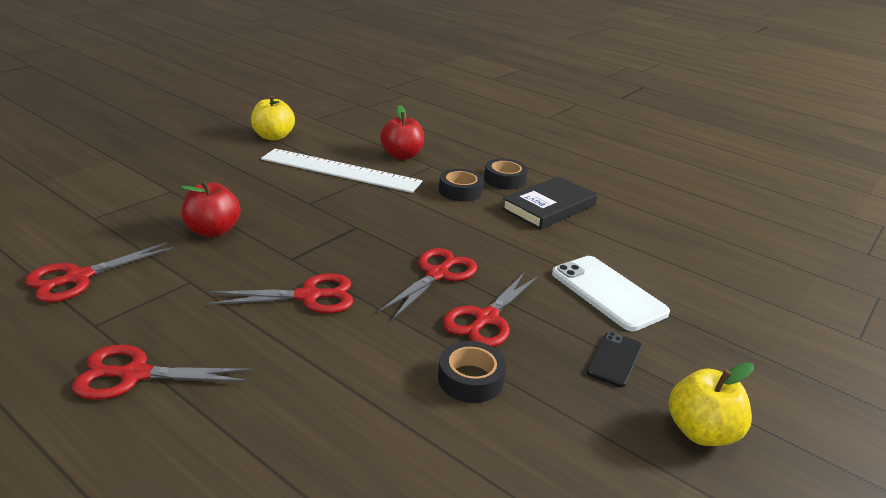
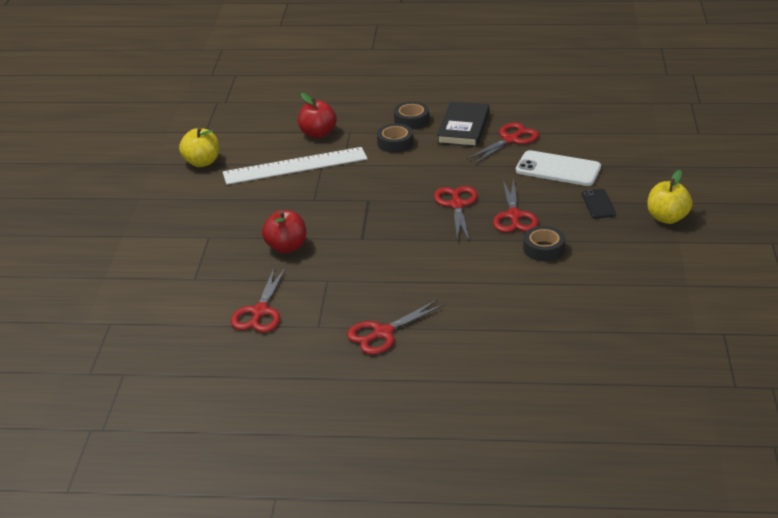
camera: 30 degrees left, 5 degrees up
red scissors [207,273,353,313] -> red scissors moved to [466,123,539,164]

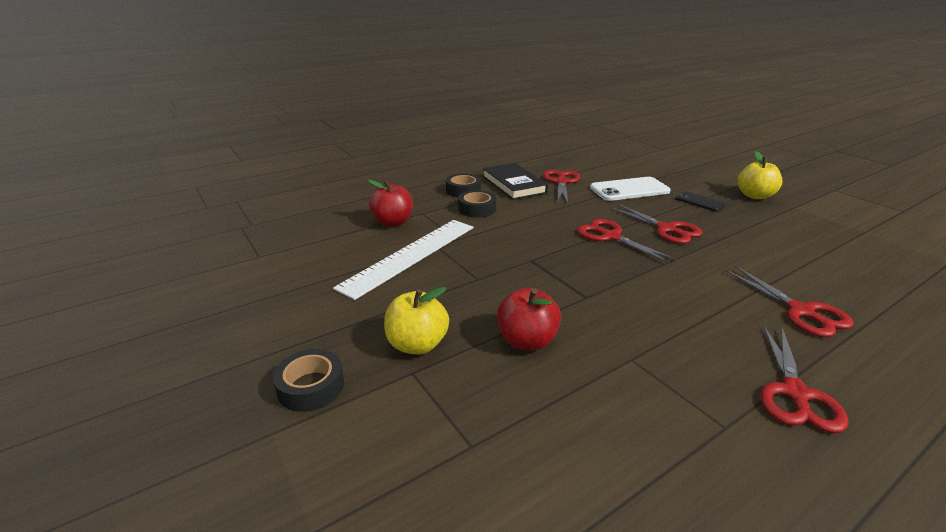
camera: 40 degrees left, 5 degrees down
yellow apple [179,127,219,167] -> yellow apple moved to [384,287,449,355]
red scissors [231,267,286,333] -> red scissors moved to [724,266,854,337]
black tape [523,226,565,261] -> black tape moved to [273,349,344,412]

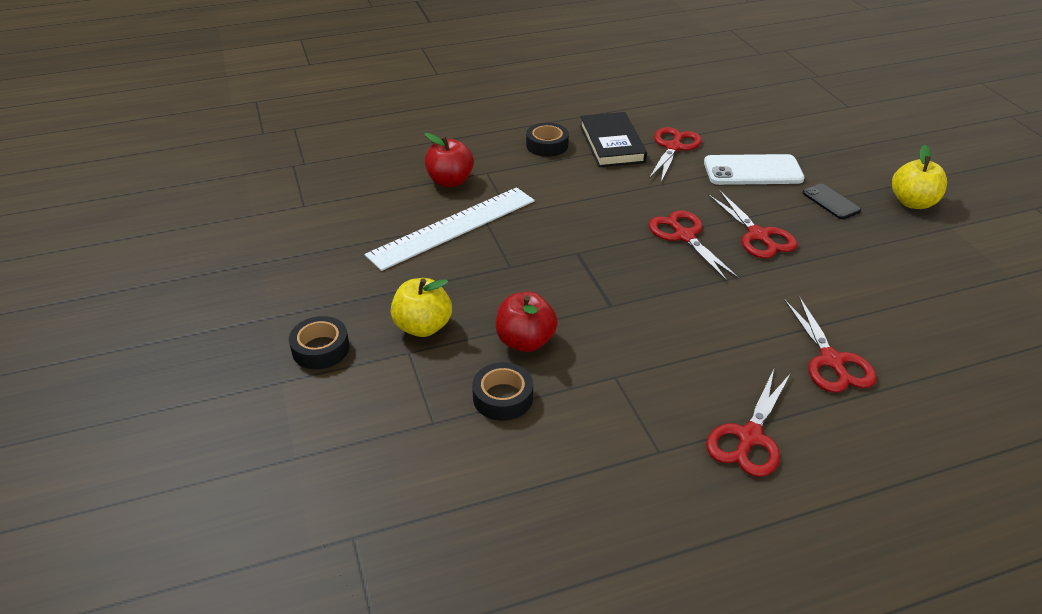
camera: 15 degrees right, 10 degrees up
black tape [458,190,496,218] -> black tape moved to [472,362,533,421]

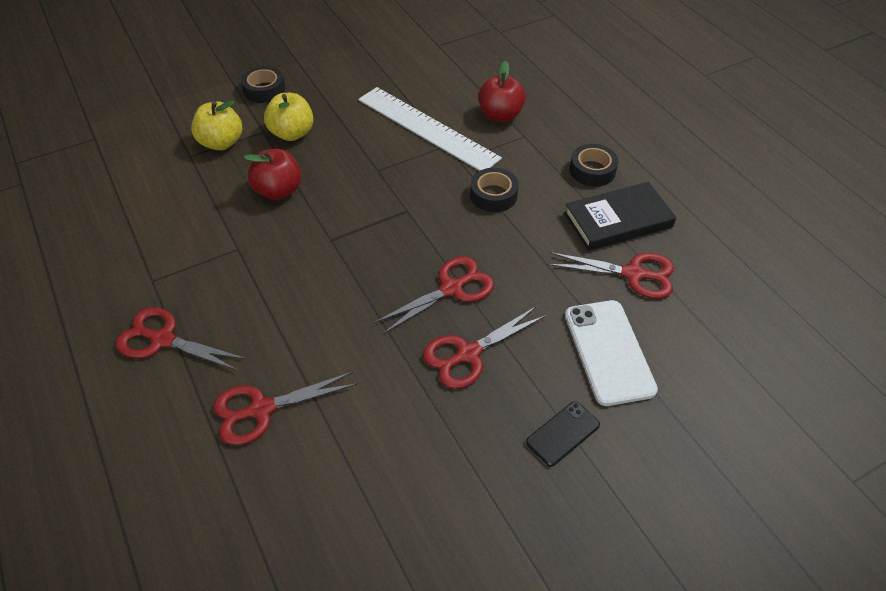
camera: 80 degrees right, 10 degrees up
black tape [472,362,533,421] -> black tape moved to [470,168,519,212]
yellow apple [892,145,947,209] -> yellow apple moved to [191,101,242,151]

